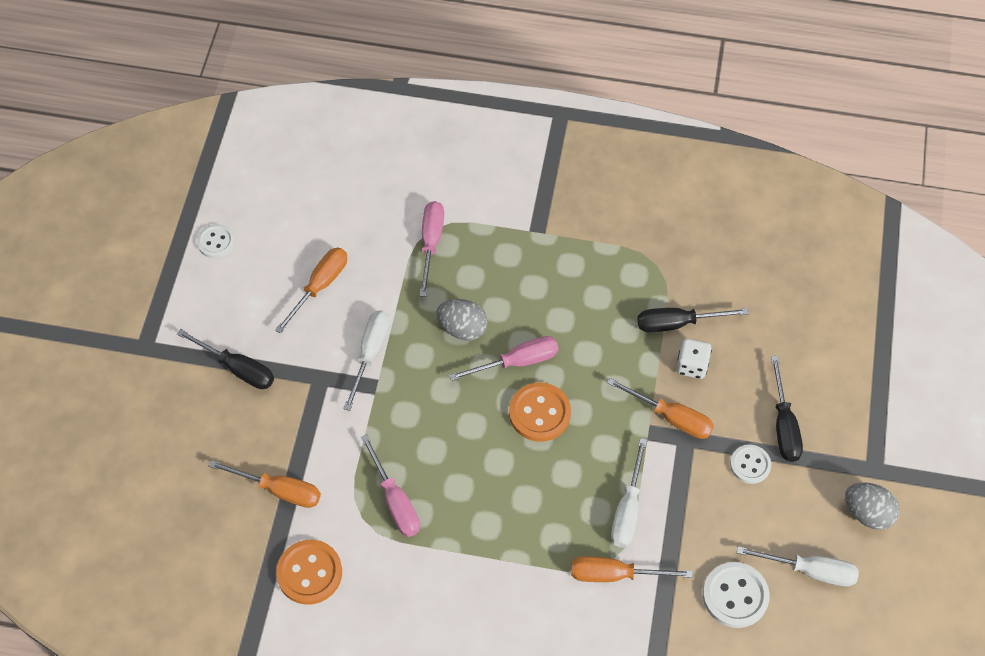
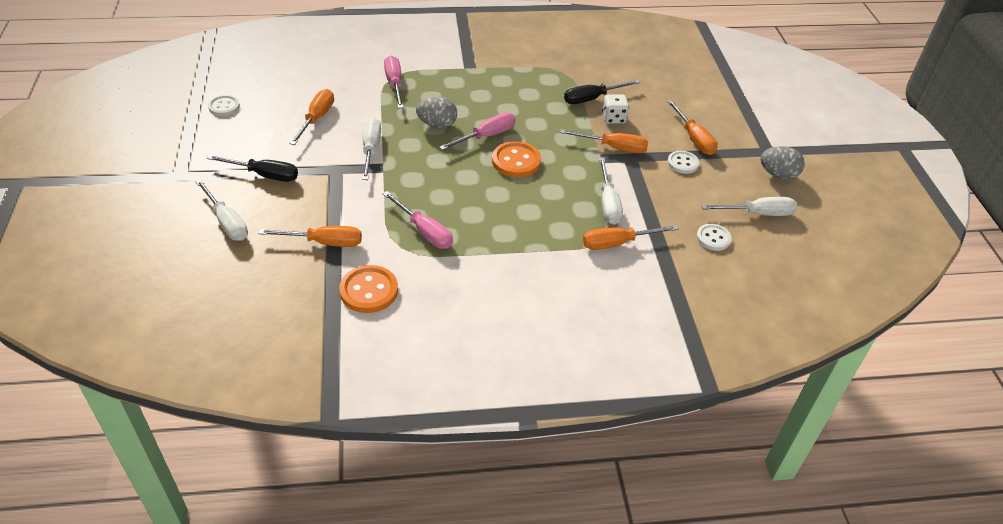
camera: 20 degrees left, 15 degrees down
white button [703,562,770,628] -> white button [696,224,732,251], size x0.64
black screwdriver [771,356,803,462] -> orange screwdriver [667,100,718,155]
none -> white screwdriver [196,179,248,241]

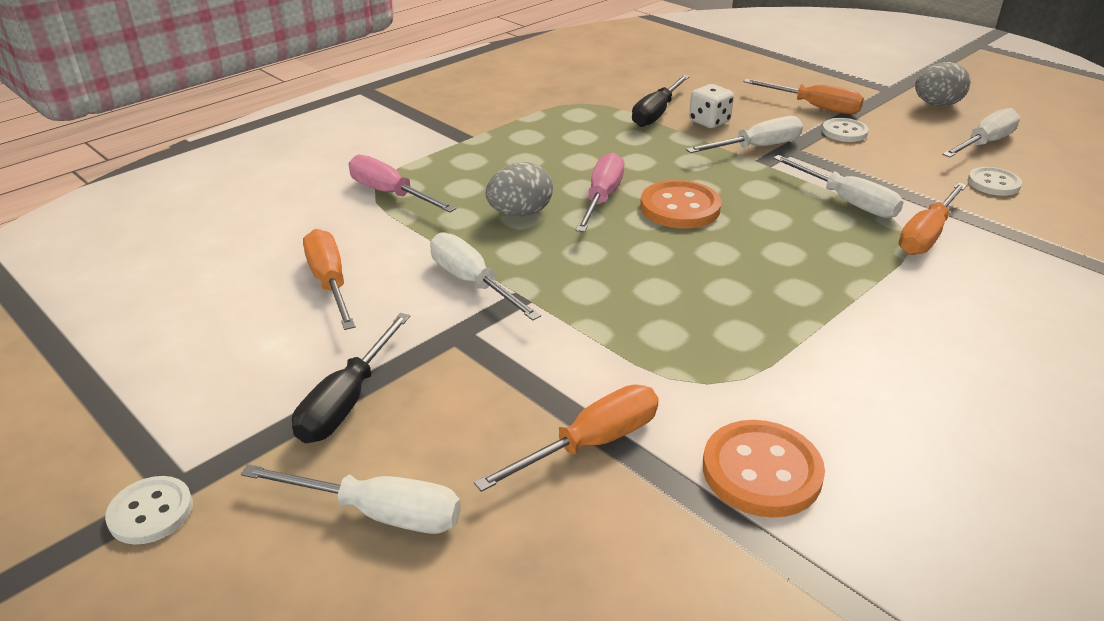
camera: 35 degrees left, 10 degrees down
black screwdriver [207,155,298,182] -> black screwdriver turned 135 degrees clockwise [292,313,410,443]
white button [208,95,240,116] -> white button moved to [105,476,193,545]
pink screwdriver [383,191,453,249] -> none
orange screwdriver [560,129,648,153] -> white screwdriver [686,116,803,153]

